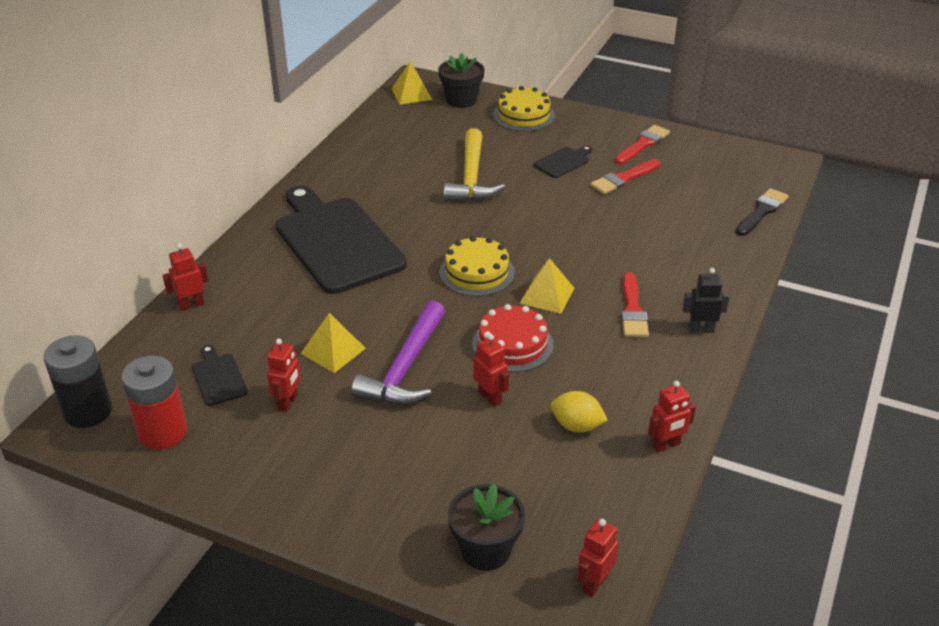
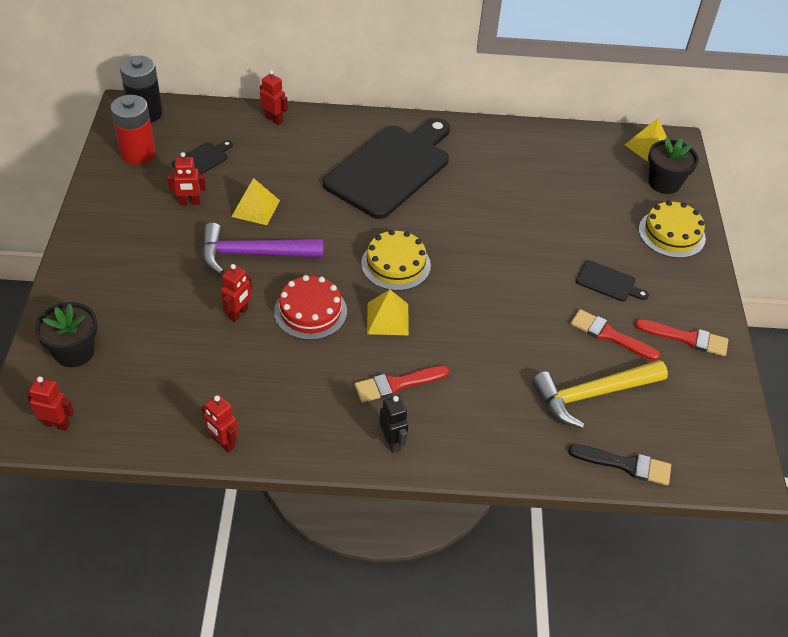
camera: 65 degrees right, 10 degrees up
yellow hammer [444,128,505,201] -> yellow hammer moved to [532,360,668,429]
yellow lemon [551,391,608,433] -> none

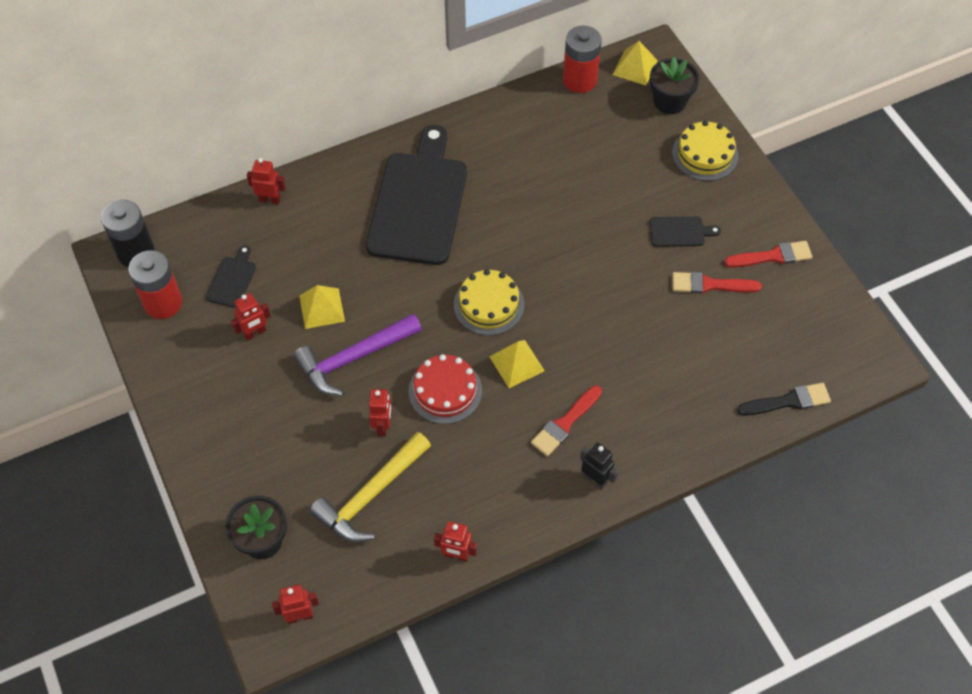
camera: 25 degrees left, 10 degrees up
yellow hammer [532,360,668,429] -> yellow hammer moved to [310,432,431,542]
none -> red battery [563,26,602,93]

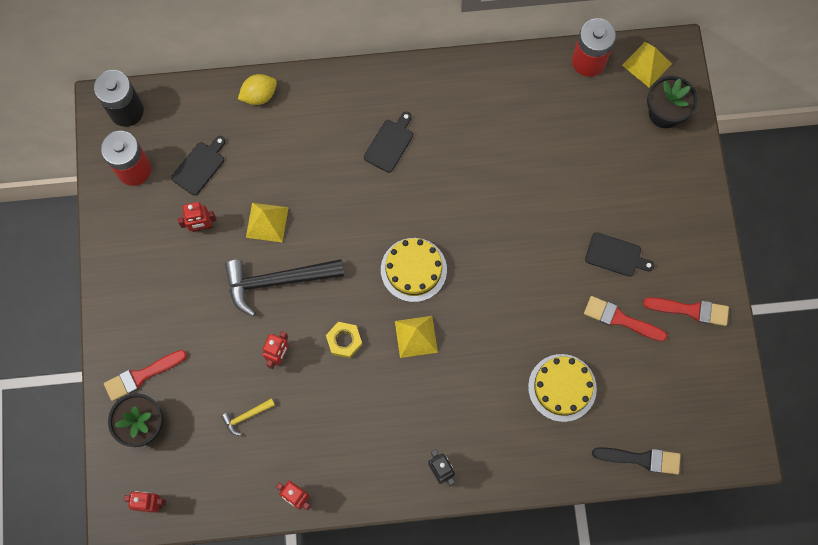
camera: 20 degrees right, 15 degrees up
red robot [247,158,286,204] -> yellow lemon [238,74,277,105]
purple hammer [294,314,422,396] -> black hammer [225,259,344,317]
yellow hammer [310,432,431,542] -> yellow hammer [221,398,275,436], size x0.44
black cutting board [366,125,467,265] -> black cutting board [364,112,413,173], size x0.41
red cake [409,354,482,424] -> yellow nut [326,322,362,358]
red brush [531,386,602,456] -> red brush moved to [104,350,187,401]
yellow cake [672,121,738,181] -> yellow cake moved to [528,354,597,422]

